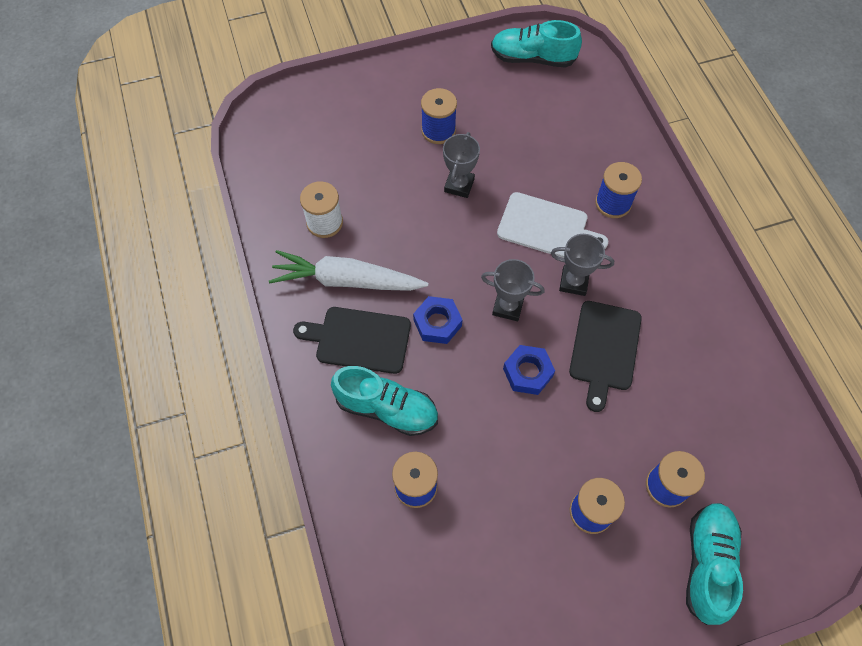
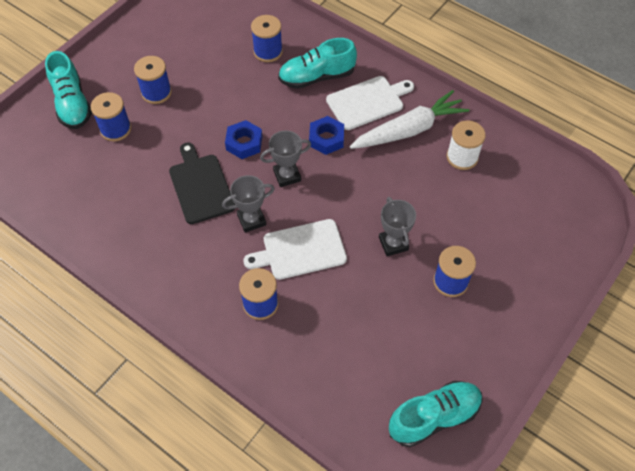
camera: 145 degrees right, 5 degrees down
black cutting board [293,307,411,374] -> white cutting board [326,76,414,130]

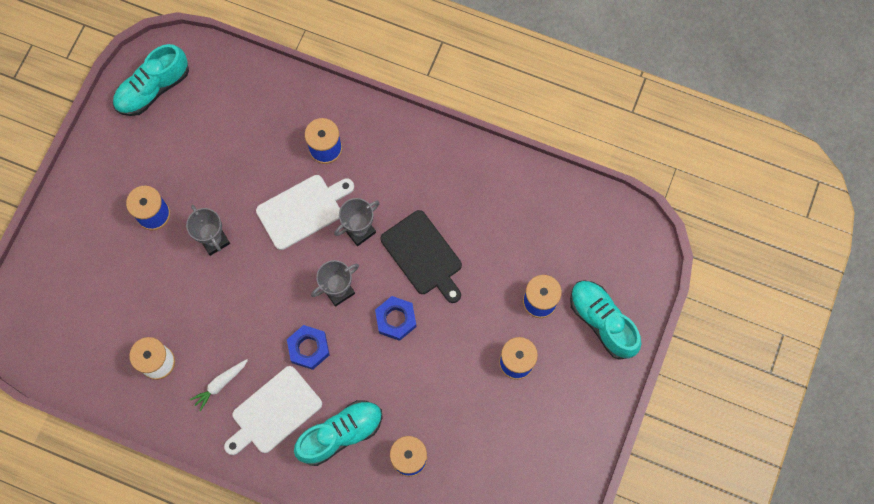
camera: 165 degrees right, 15 degrees up
white carrot [350,90,469,149] -> white carrot [190,359,248,412], size x0.47

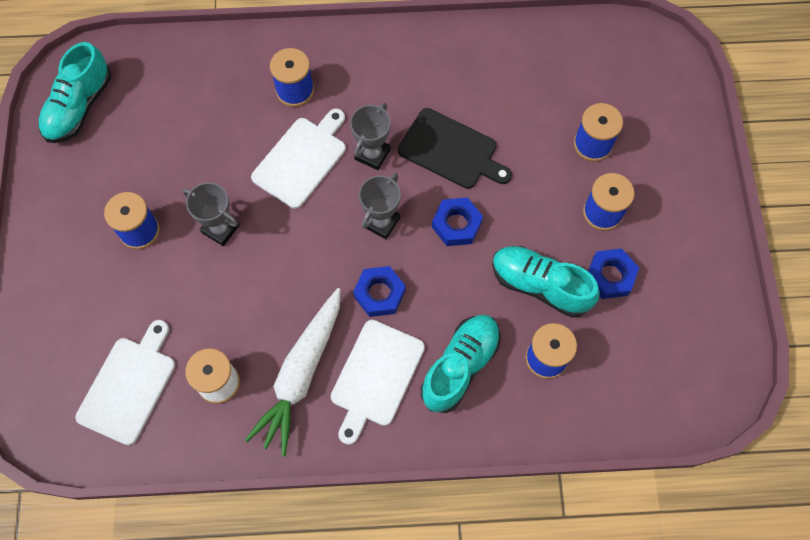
camera: 25 degrees left, 5 degrees down
white carrot [190,359,248,412] -> white carrot [245,288,341,457], size x2.12
turquoise shoe [570,280,641,360] -> turquoise shoe moved to [492,246,600,317]
none -> white cutting board [75,320,175,445]
none -> blue nut [588,248,639,299]

